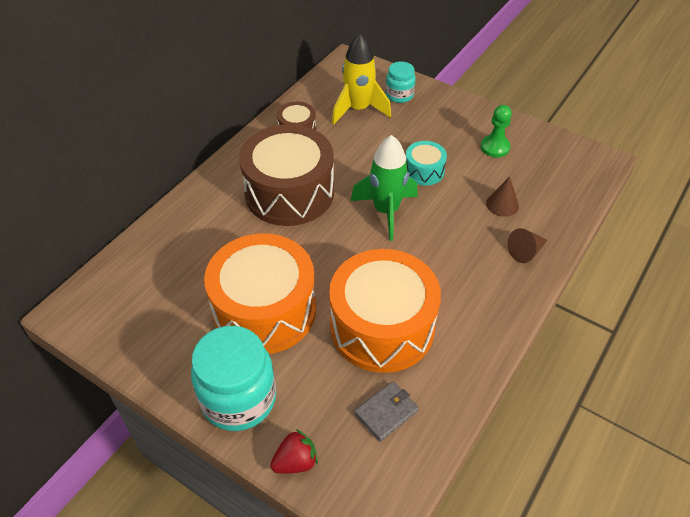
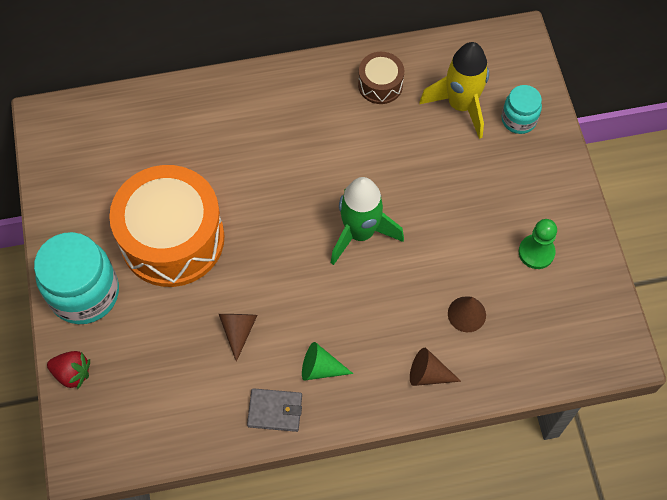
camera: 45 degrees right, 15 degrees up
brown drum [239,124,334,226] -> none
orange drum [329,249,441,373] -> brown cone [219,314,257,362]
grey wallet [354,381,419,442] -> grey wallet moved to [247,388,302,432]
turquoise drum [406,141,447,186] -> none
none -> green cone [302,342,353,380]

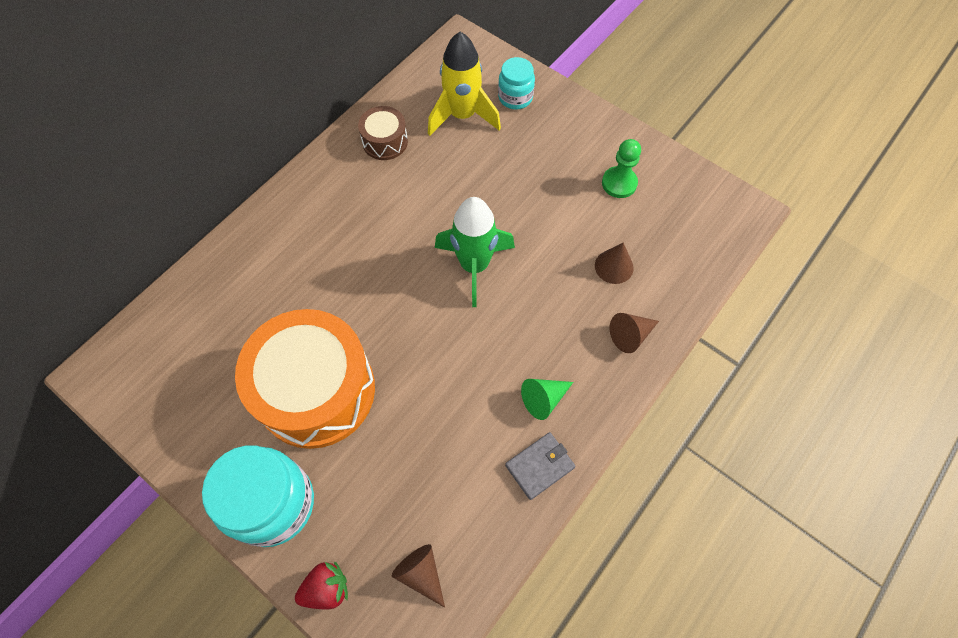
camera: 40 degrees left, 0 degrees up
brown cone [219,314,257,362] -> brown cone moved to [392,544,445,608]

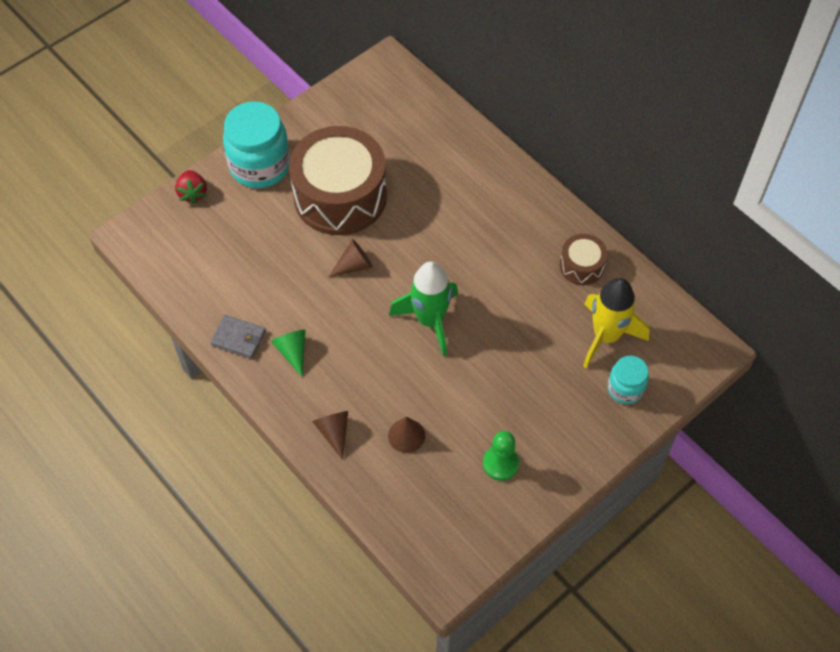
camera: 100 degrees right, 5 degrees down
orange drum [235,309,375,449] -> brown drum [289,126,387,235]
brown cone [392,544,445,608] -> brown cone moved to [329,239,373,277]
grey wallet [505,432,576,500] -> grey wallet turned 45 degrees counterclockwise [210,315,266,359]

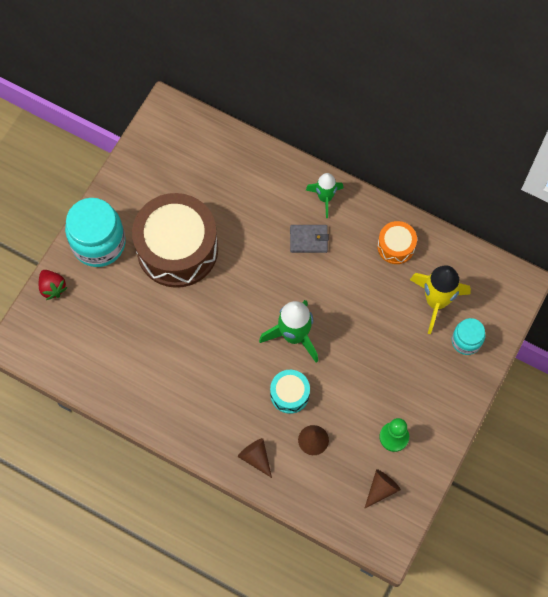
camera: 20 degrees left, 10 degrees up
grey wallet [210,315,266,359] -> grey wallet moved to [290,225,329,253]
green cone [271,330,305,377] -> none
brown cone [329,239,373,277] -> brown cone moved to [364,469,401,509]
brown drum [560,234,607,285] -> orange drum [377,221,417,264]
none -> turquoise drum [270,370,310,414]
none -> green rocket [306,173,344,218]

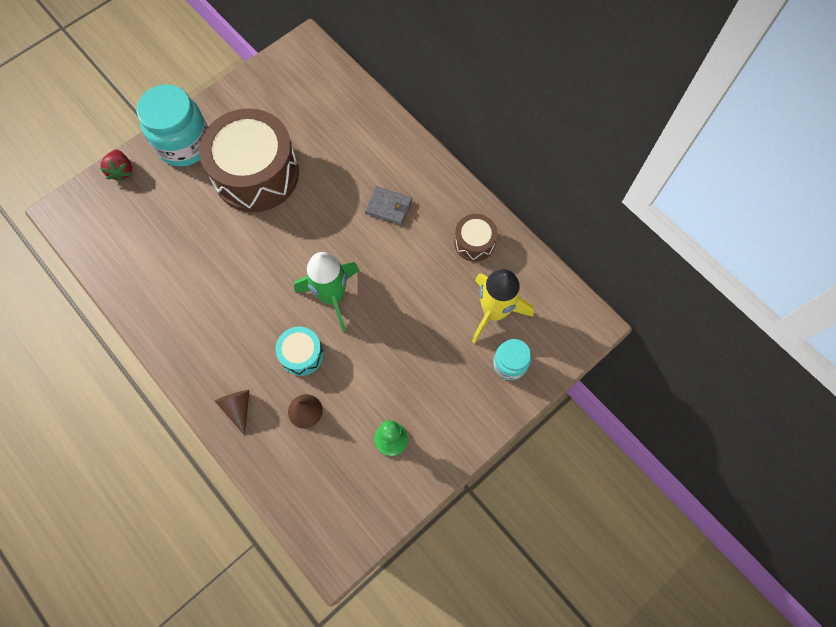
camera: 20 degrees right, 0 degrees up
green rocket [306,173,344,218] -> none
brown cone [364,469,401,509] -> none
orange drum [377,221,417,264] -> brown drum [454,214,497,262]

